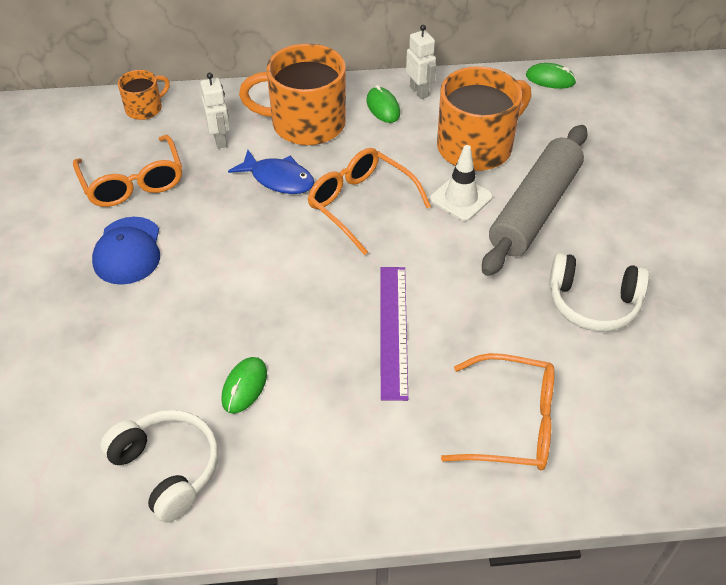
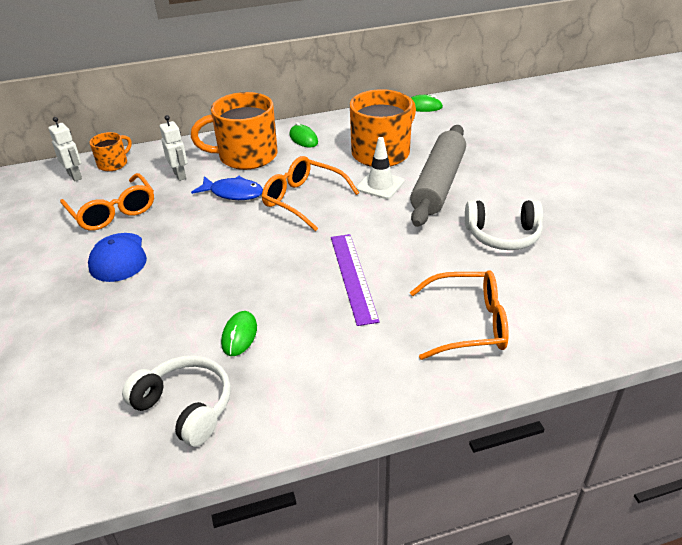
camera: 10 degrees left, 10 degrees down
white robot [406,25,436,99] -> white robot moved to [48,117,82,181]

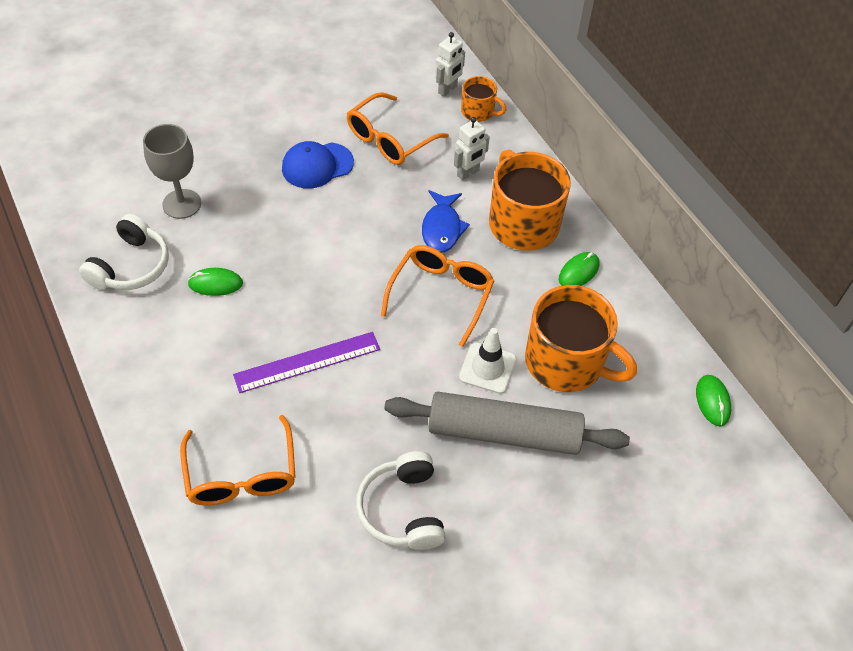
camera: 75 degrees right, 15 degrees up
none -> grey goblet [143,124,201,219]

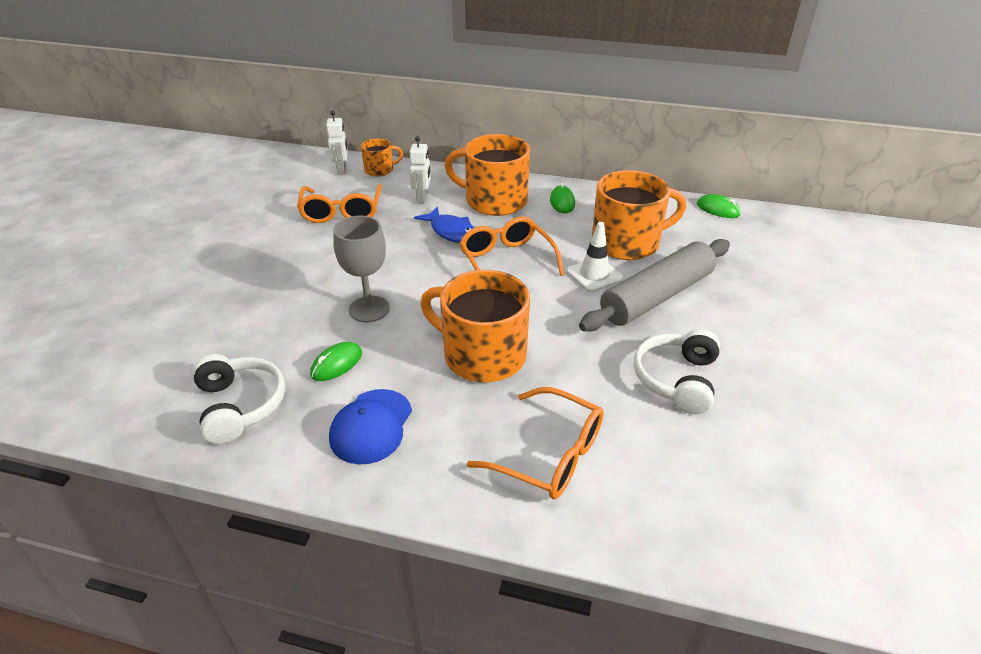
camera: 45 degrees left, 15 degrees down
grey goblet [143,124,201,219] -> grey goblet moved to [333,216,390,322]
purple ruler [233,332,380,393] -> orange mug [420,270,530,382]
blue cap [282,141,354,189] -> blue cap moved to [329,389,412,464]
white headphones [356,451,445,550] -> white headphones turned 75 degrees clockwise [634,329,720,414]

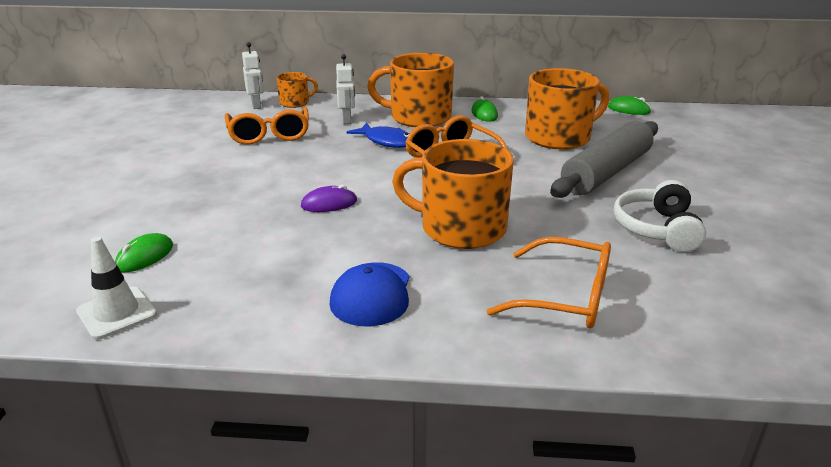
camera: 10 degrees left, 10 degrees down
white headphones [193,354,285,444] -> none
green mouse [310,342,362,381] -> green mouse moved to [115,233,173,273]
grey goblet [333,216,390,322] -> purple mouse [301,185,357,212]
white traffic cone [566,222,623,292] -> white traffic cone moved to [76,237,157,340]

